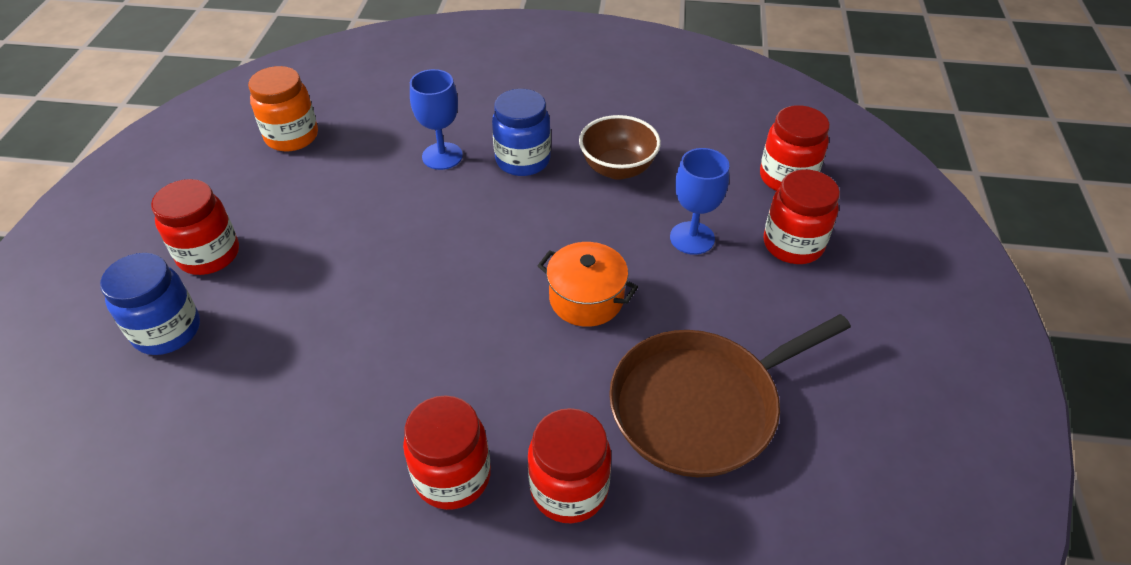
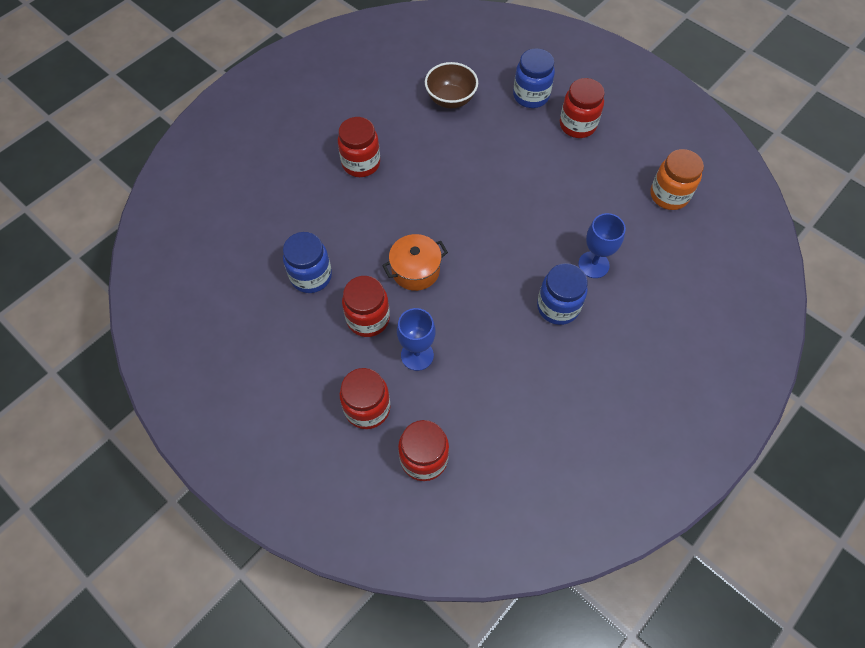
camera: 125 degrees right, 15 degrees up
red jar [528,408,611,523] -> red jar moved to [342,276,390,337]
brown bowl [579,115,661,180] -> brown bowl moved to [425,62,478,108]
brown pan [609,314,851,477] -> blue jar [283,232,332,293]

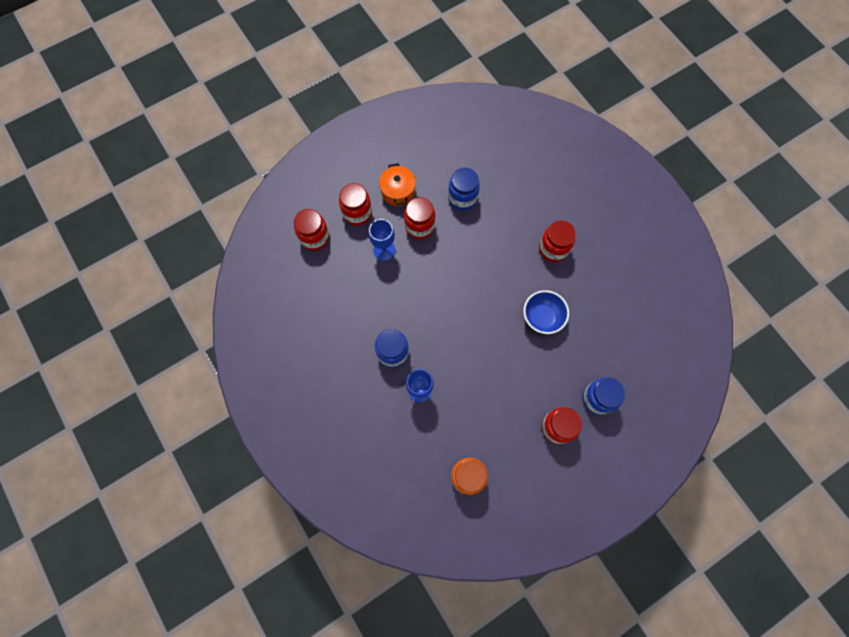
camera: 105 degrees right, 10 degrees up
orange pot [382,234,448,291] -> orange pot moved to [379,163,416,206]
brown bowl [425,62,478,108] -> none
none -> blue bowl [523,290,569,334]

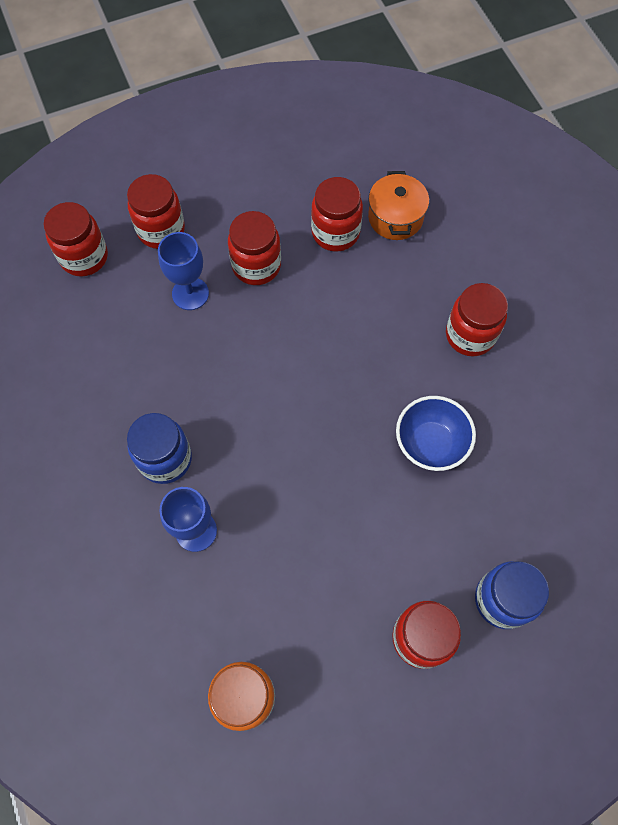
camera: 10 degrees right, 5 degrees down
orange pot [379,163,416,206] -> orange pot moved to [368,171,429,240]
blue jar [448,168,480,210] -> red jar [311,177,363,252]

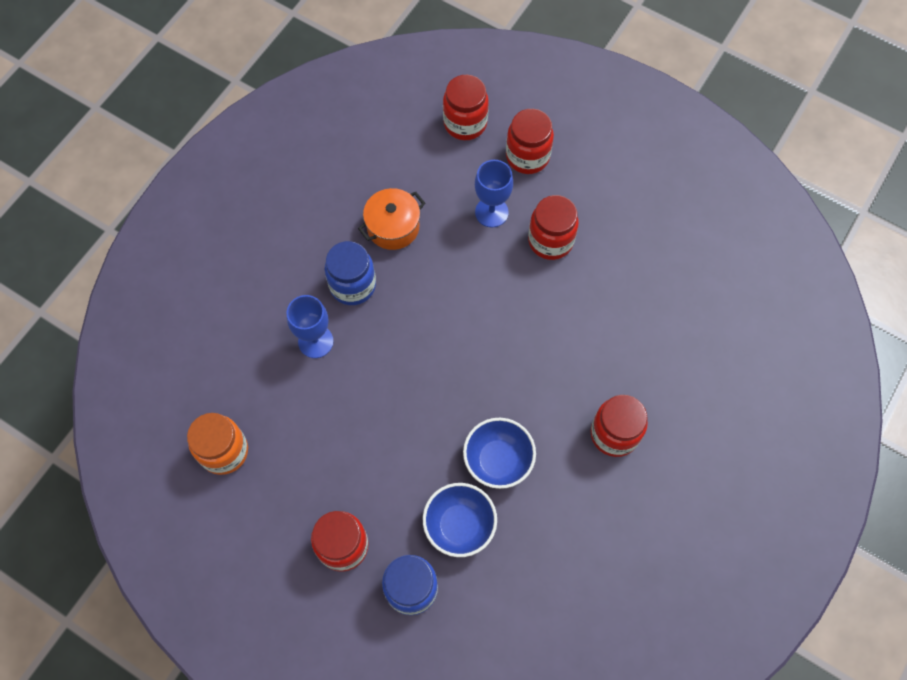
camera: 55 degrees right, 0 degrees up
red jar [311,177,363,252] -> none
orange pot [368,171,429,240] -> orange pot moved to [358,188,425,250]
none -> blue bowl [423,483,497,557]

